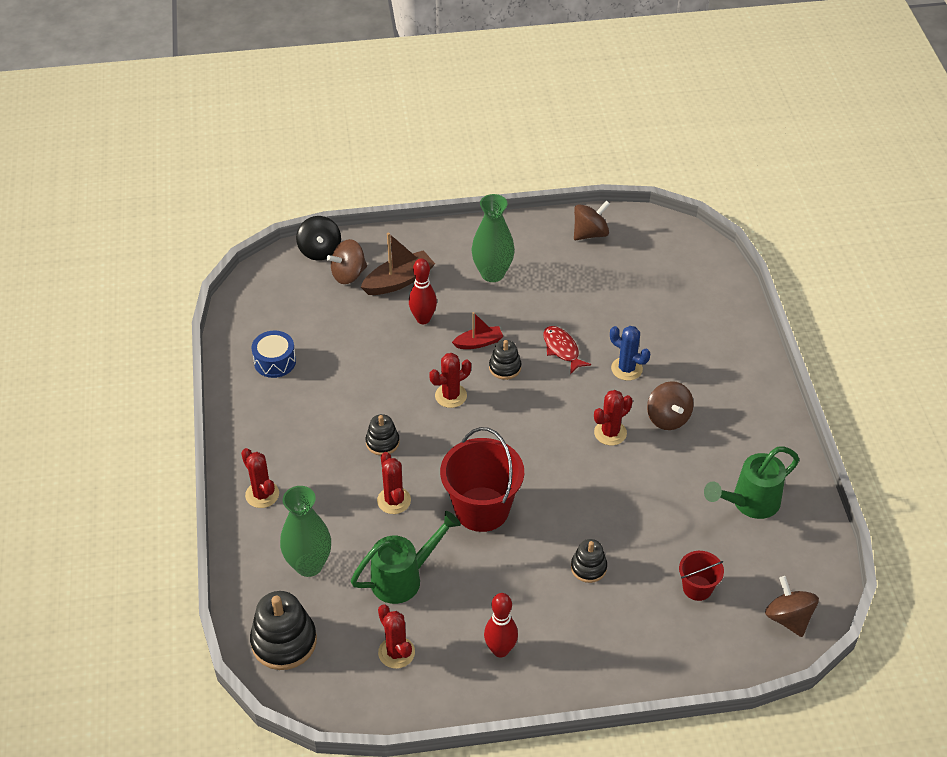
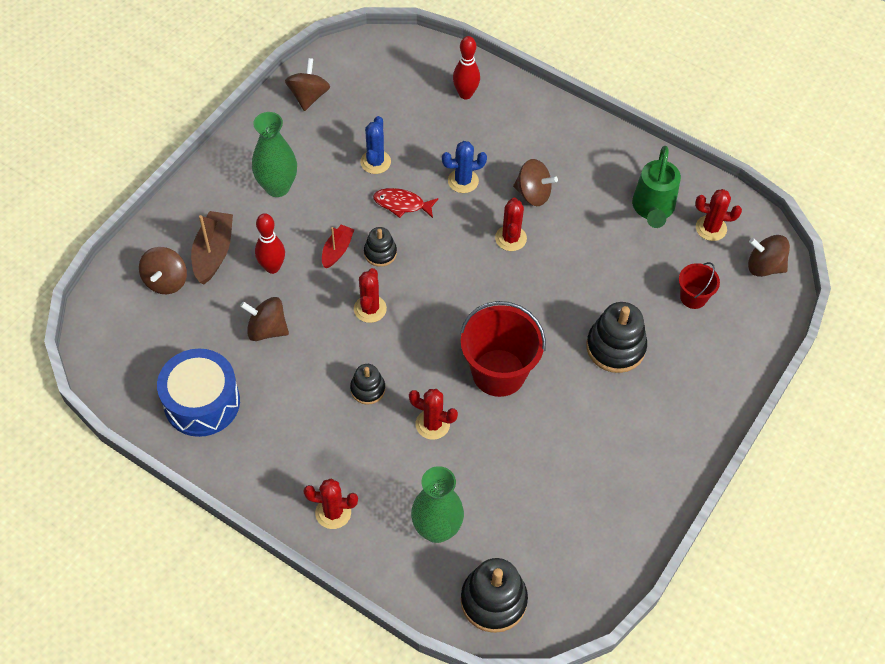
camera: 50 degrees left, 10 degrees up
blue drum [251,331,296,378] -> blue drum [157,349,240,437], size x1.65
black spinning top [296,216,341,261] -> none
green watering can [351,511,461,604] -> none
red cactus [378,604,415,669] -> red cactus moved to [695,189,742,241]
red bowling pin [484,593,518,657] -> red bowling pin moved to [453,36,480,99]
black stacking toy [571,539,607,583] -> black stacking toy [586,302,647,373], size x1.74
none -> brown spinning top [240,297,289,341]
none -> blue cactus [360,116,391,174]

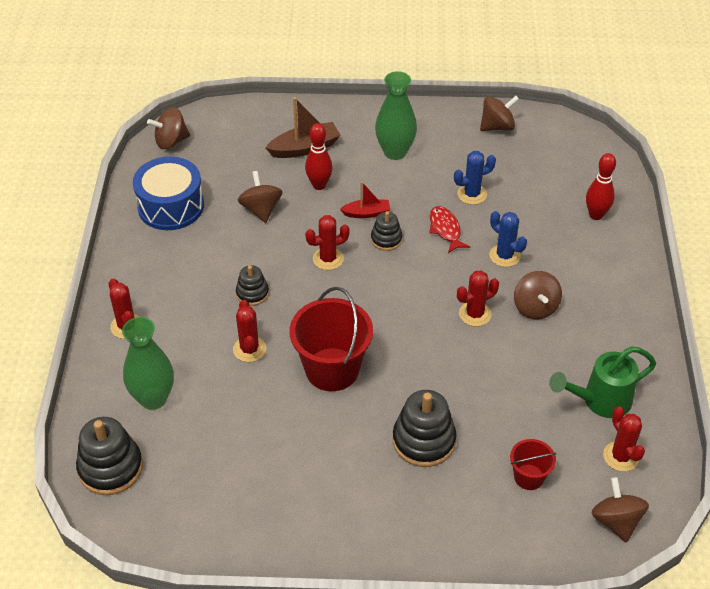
camera: 60 degrees right, 10 degrees down
brown spinning top [139,247,187,294] -> brown spinning top moved to [147,107,190,149]

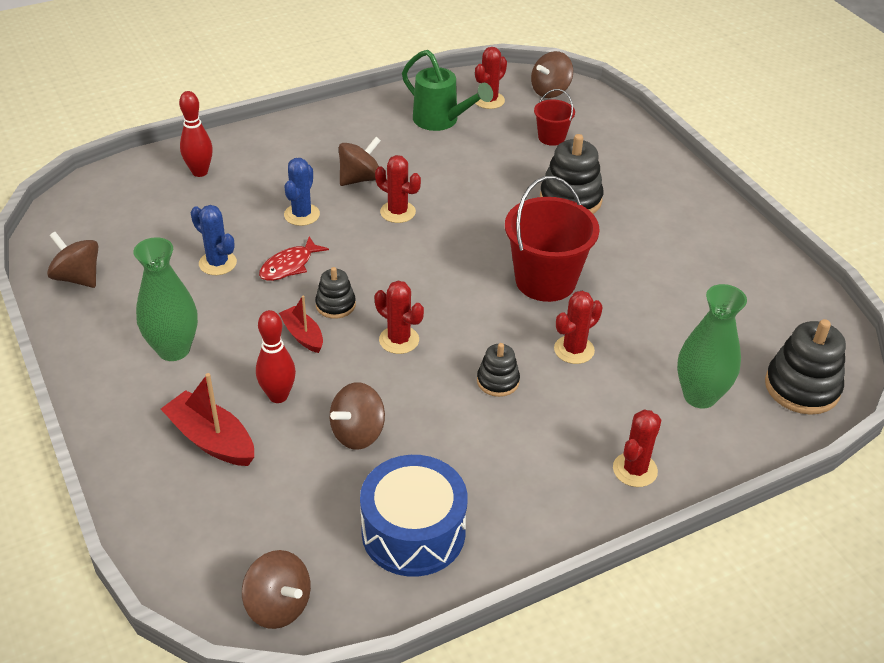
camera: 120 degrees left, 5 degrees down
brown boat [266,97,341,158] -> red boat [161,373,254,466]

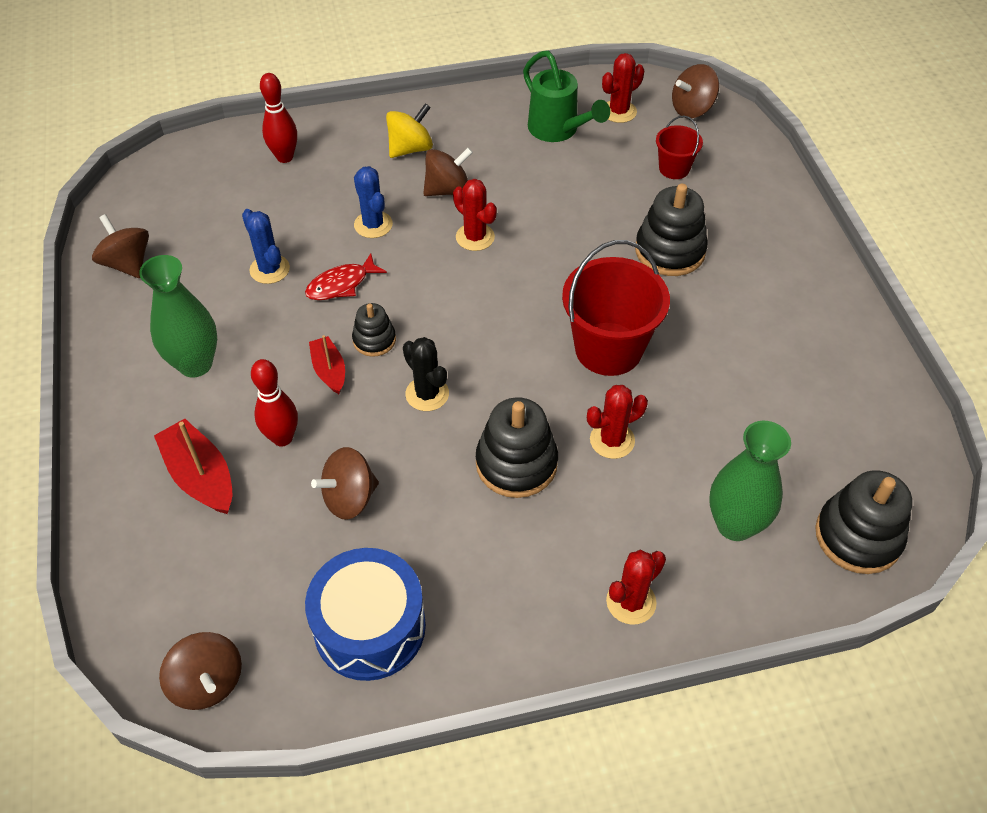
camera: 15 degrees right, 10 degrees up
blue cactus [284,158,320,226] -> blue cactus turned 60 degrees counterclockwise [354,166,393,238]
red cactus [375,281,424,354] -> black cactus [403,337,449,411]
black stacking toy [477,343,520,397] -> black stacking toy [476,397,558,498], size x1.74
none -> yellow spinning top [386,103,433,158]

